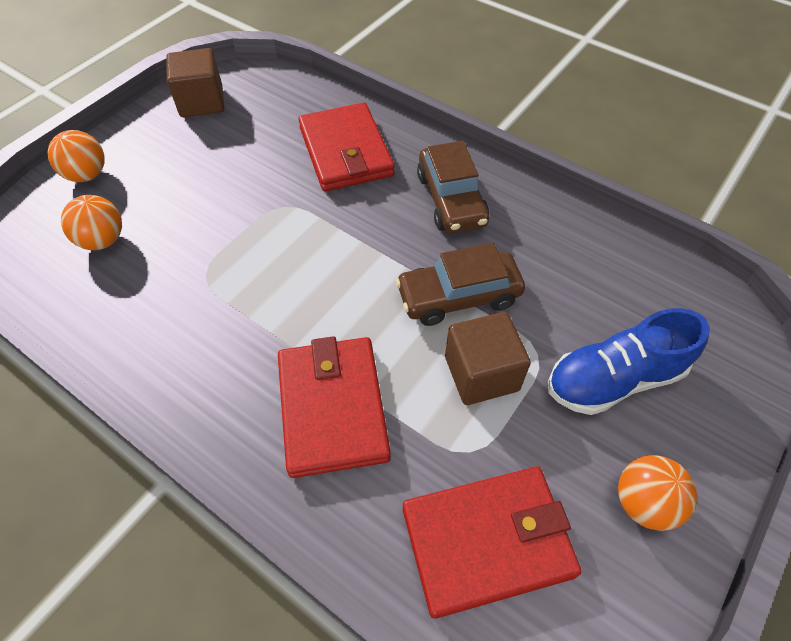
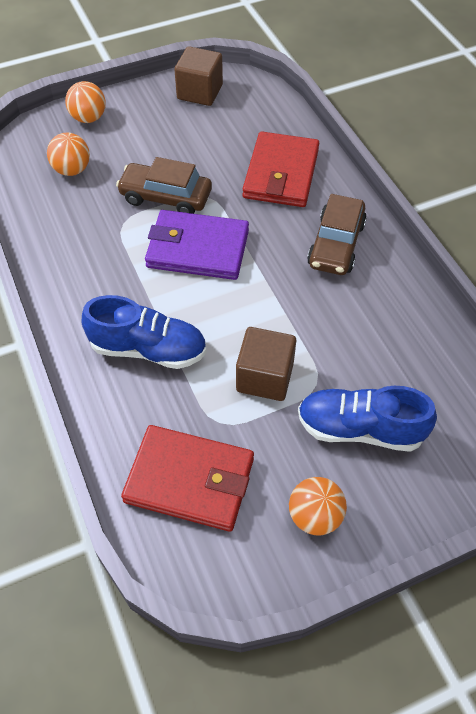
camera: 30 degrees right, 0 degrees up
red wallet [278,336,391,478] -> blue shoe [82,295,207,369]
brown car [396,243,525,326] -> brown car moved to [116,157,212,214]
none -> purple wallet [145,210,249,280]

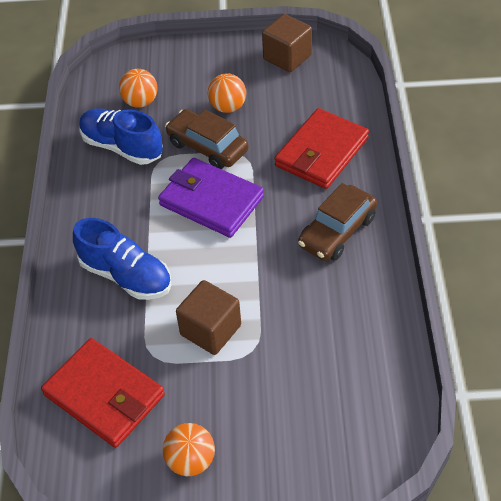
camera: 25 degrees right, 5 degrees down
orange ball [65,81,106,123] -> orange ball moved to [208,73,246,113]
blue shoe [298,386,437,452] -> blue shoe moved to [79,108,163,165]

